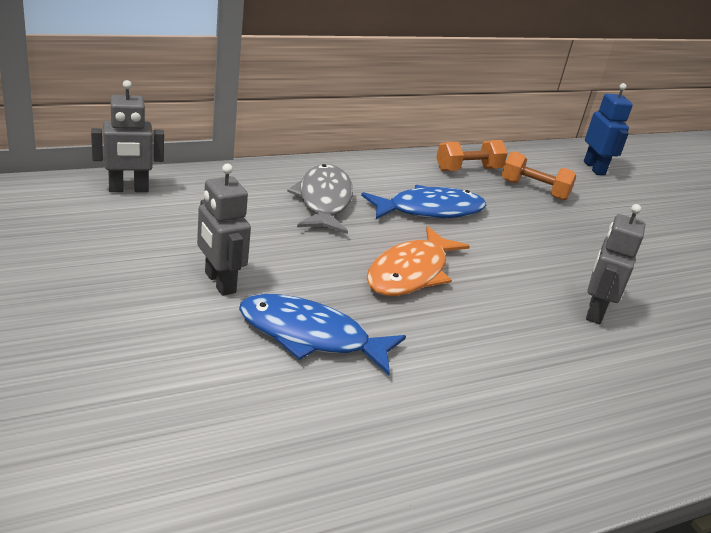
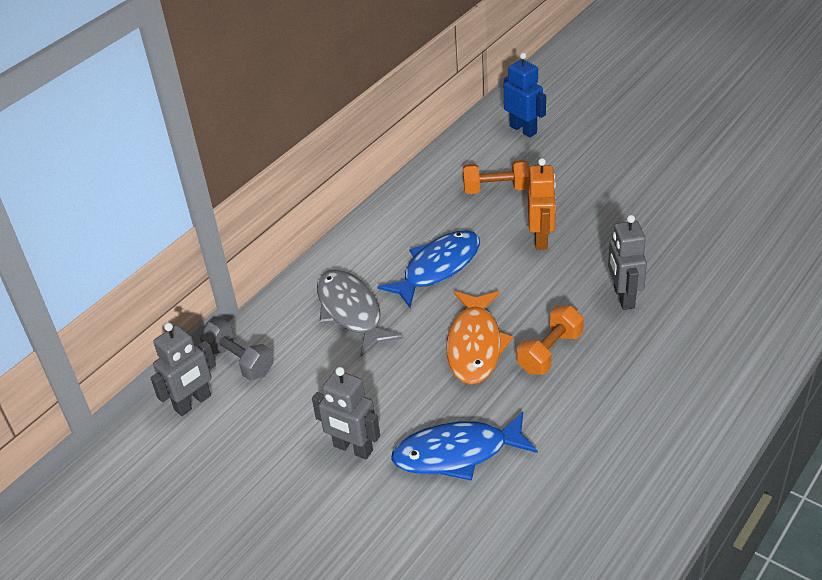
camera: 20 degrees left, 10 degrees up
orange dumbbell [436,140,508,171] -> orange dumbbell moved to [517,306,584,375]
none -> grey dumbbell [200,319,273,380]
none -> orange robot [528,158,556,250]

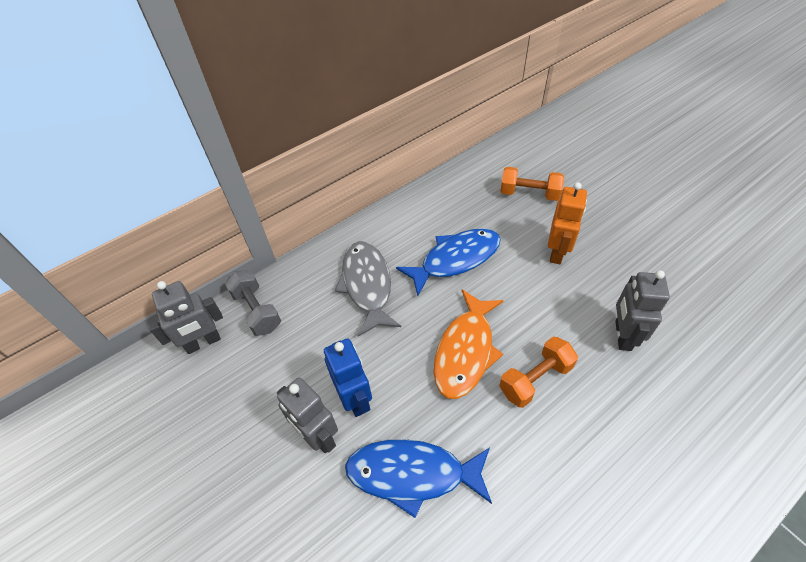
camera: 15 degrees right, 10 degrees up
blue robot [504,53,546,137] -> blue robot moved to [324,338,372,417]

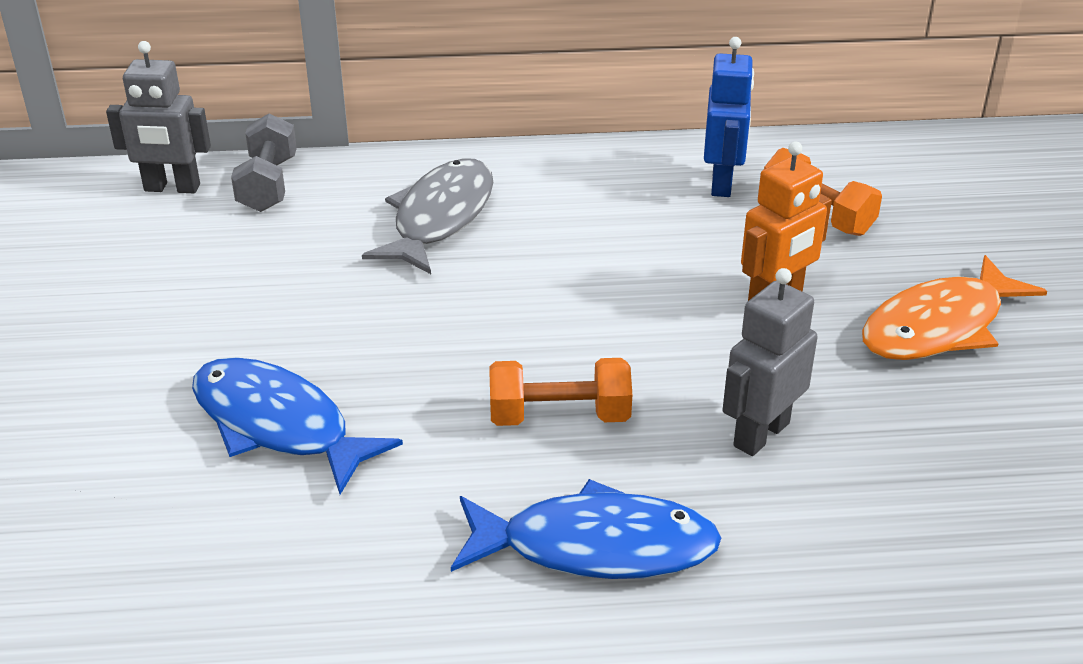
camera: 30 degrees right, 15 degrees down
grey robot [277,377,338,453] -> none
blue robot [324,338,372,417] -> blue robot moved to [704,37,754,197]
blue fish [396,228,501,296] -> blue fish moved to [451,479,721,579]
orange fish [434,290,504,399] -> orange fish moved to [862,255,1047,360]

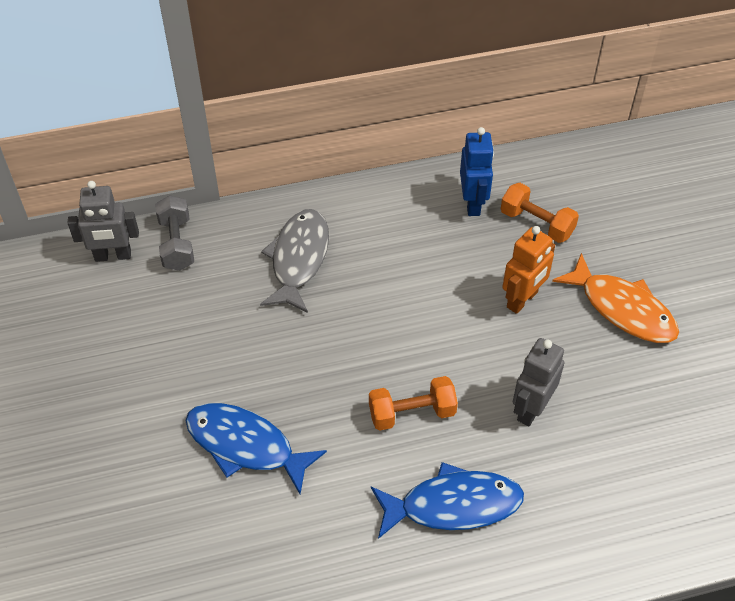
camera: 10 degrees left, 15 degrees up
orange fish [862,255,1047,360] -> orange fish turned 90 degrees counterclockwise [552,253,679,343]

